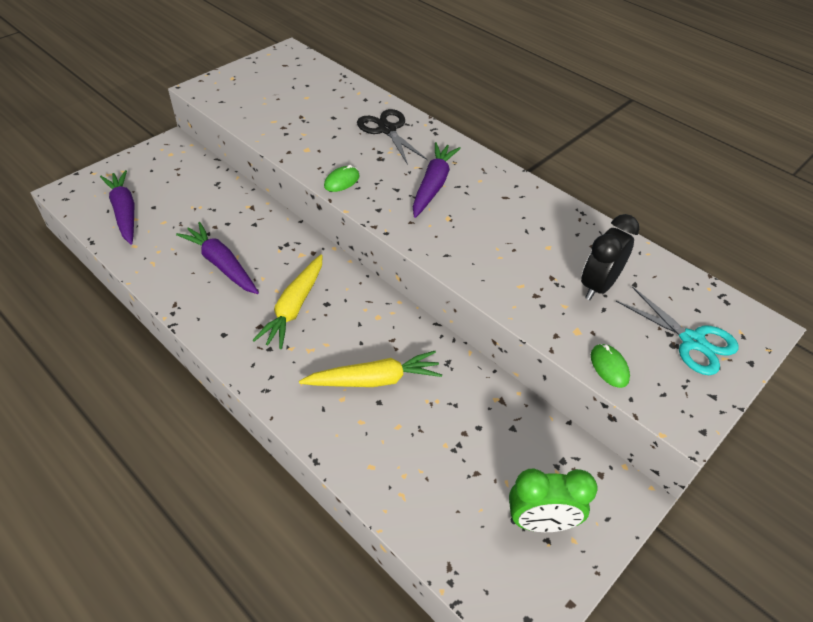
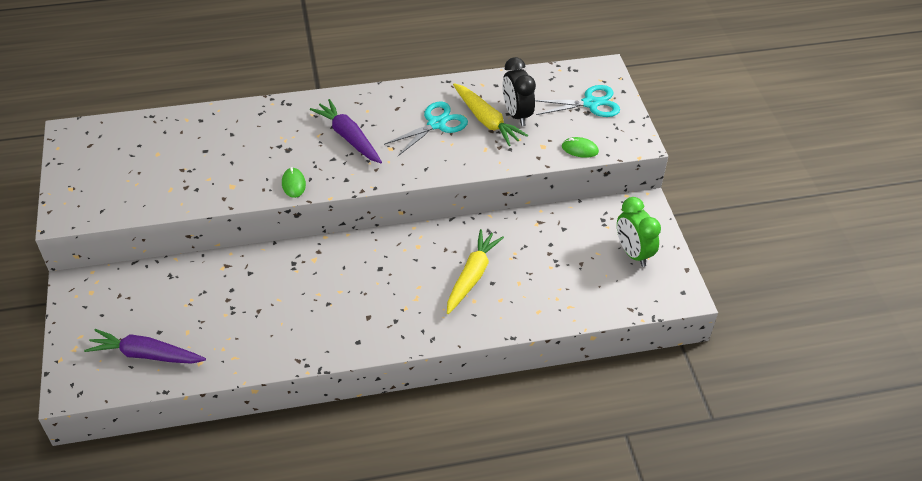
camera: 55 degrees left, 0 degrees up
purple carrot [176,222,259,294] -> none
yellow carrot [253,254,323,349] -> yellow carrot moved to [453,83,528,146]
black scissors [357,109,427,165] -> none
green clock [509,468,598,532] -> green clock turned 120 degrees clockwise [617,197,661,267]
none -> turquoise scissors [384,102,468,156]

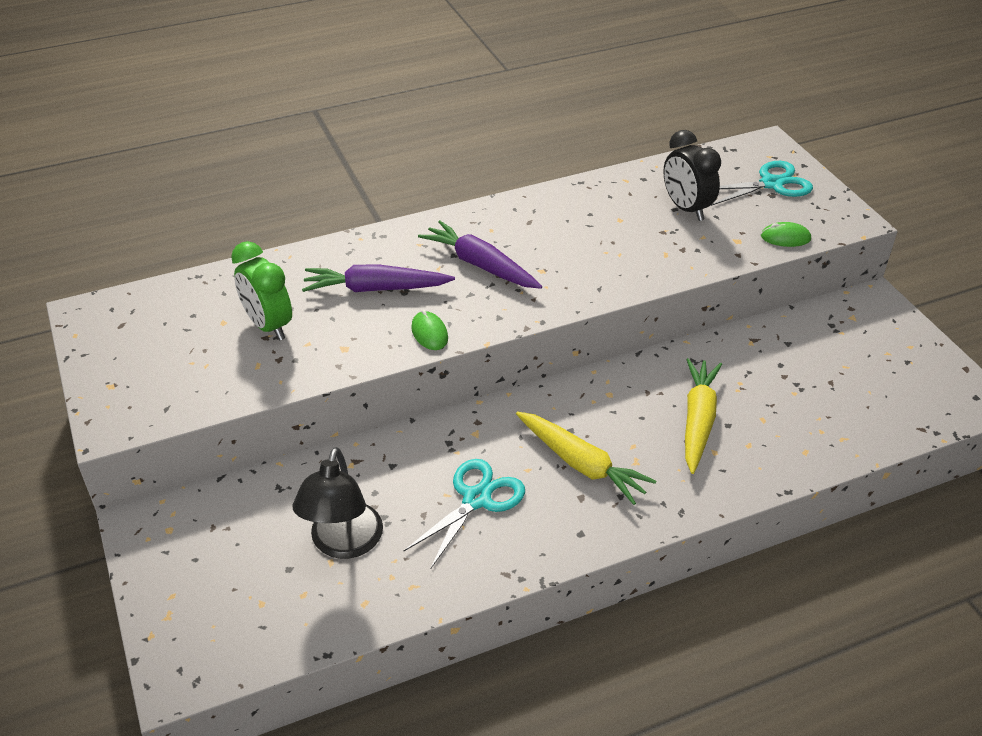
camera: 10 degrees left, 5 degrees down
purple carrot [84,329,206,364] -> purple carrot moved to [302,264,455,292]
turquoise scissors [384,102,468,156] -> turquoise scissors moved to [403,459,525,570]
yellow carrot [453,83,528,146] -> yellow carrot moved to [516,412,656,505]
green clock [617,197,661,267] -> green clock moved to [231,241,292,340]
none -> black lamp [293,447,383,559]

